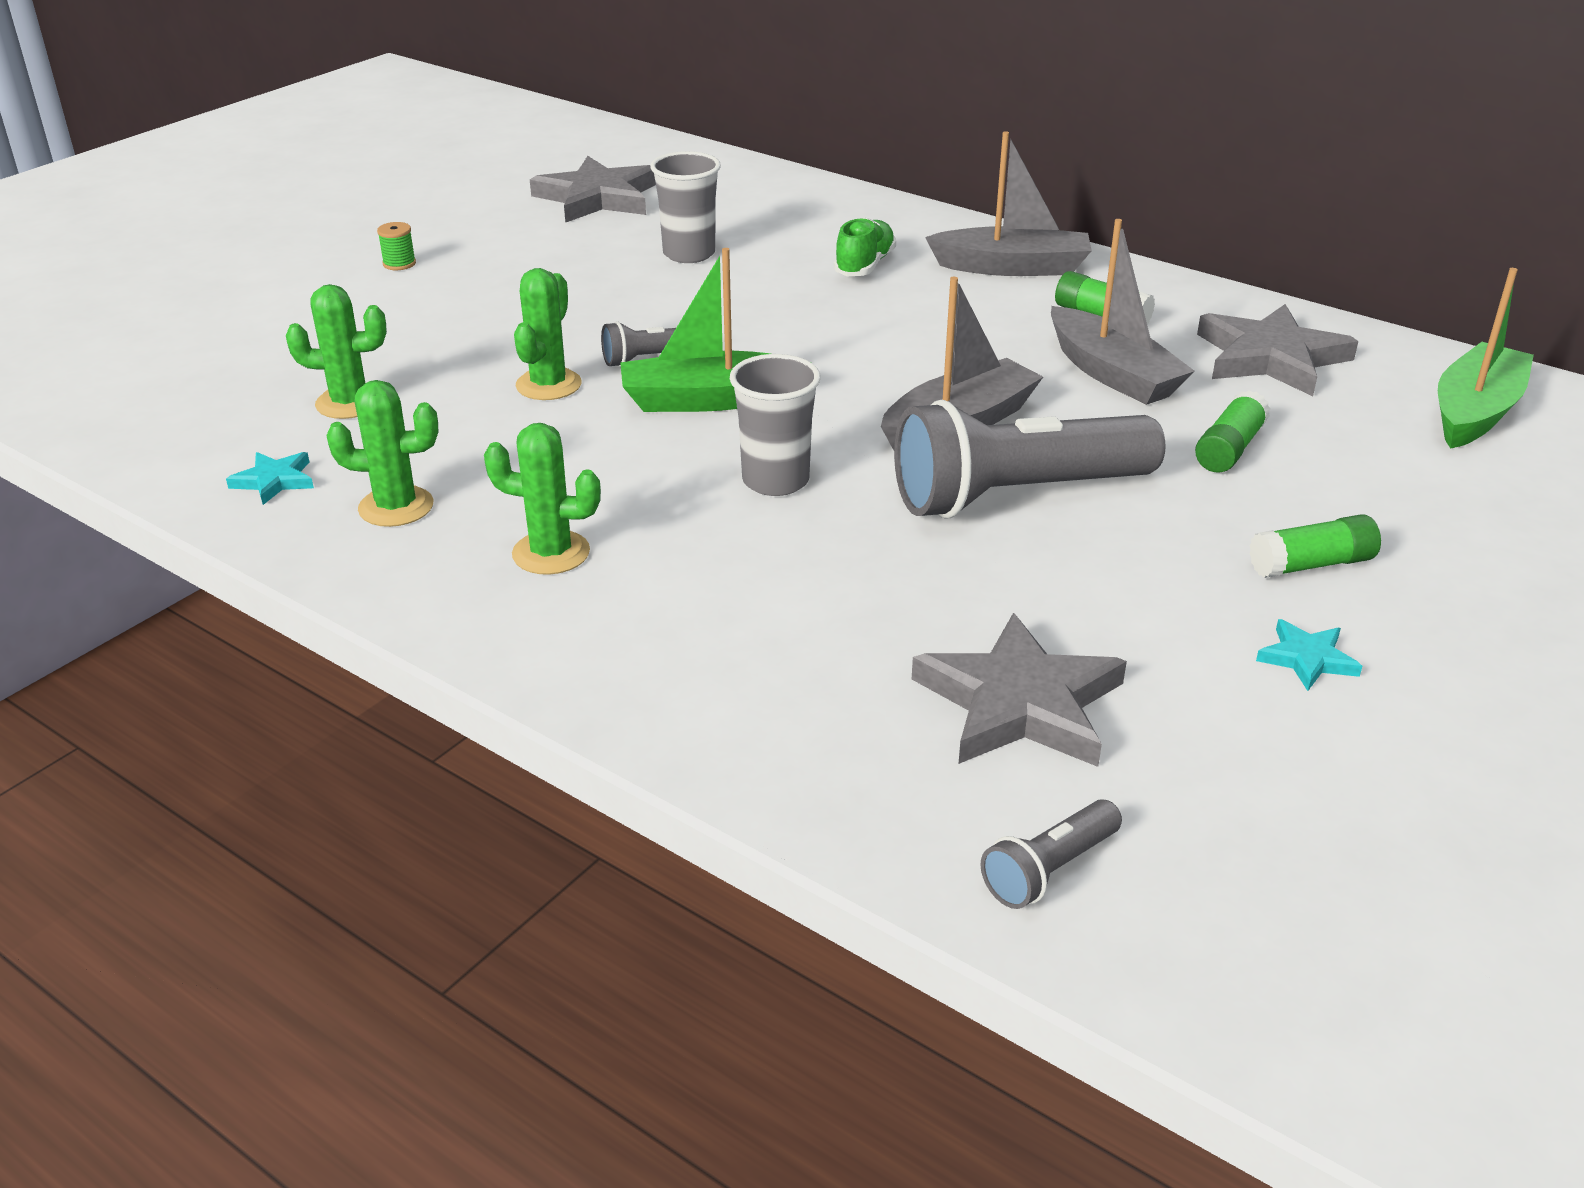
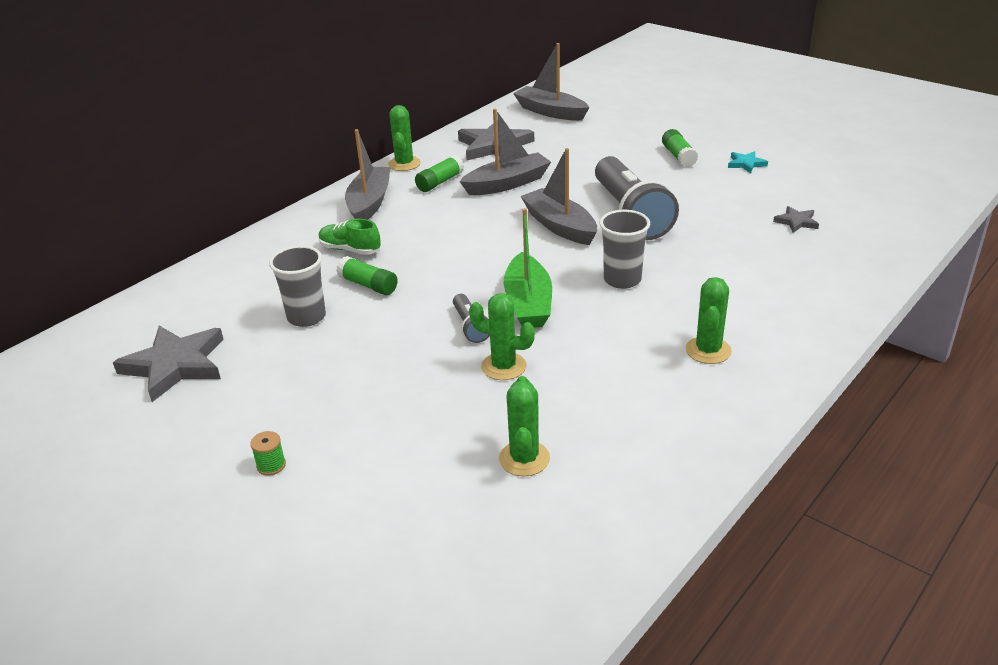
camera: 85 degrees left, 0 degrees up
turquoise star [226,452,314,505] -> none
green cactus [326,380,438,527] -> green cactus moved to [388,105,421,171]
grey star [912,613,1127,767] -> grey star [773,206,819,233], size x0.48
grey flashlight [980,799,1122,909] -> none
green glue stick [1195,390,1270,473] -> green glue stick moved to [336,256,397,295]
green boat [1438,268,1534,449] -> grey boat [513,43,590,121]

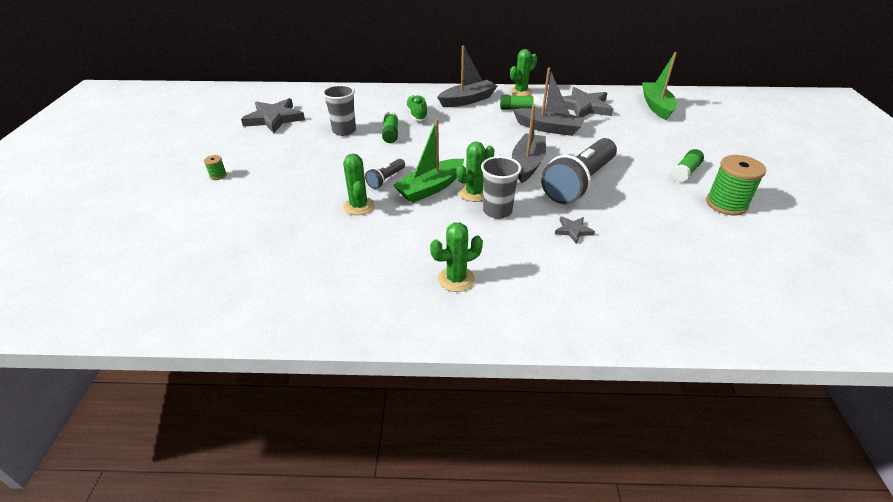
camera: 50 degrees right, 5 degrees up
green cactus [499,376,550,476] -> green cactus moved to [456,142,494,202]
grey boat [513,43,590,121] -> green boat [642,52,677,120]
turquoise star [728,151,768,173] -> green spool [706,155,766,216]
grey star [773,206,819,233] -> grey star moved to [555,216,595,244]

